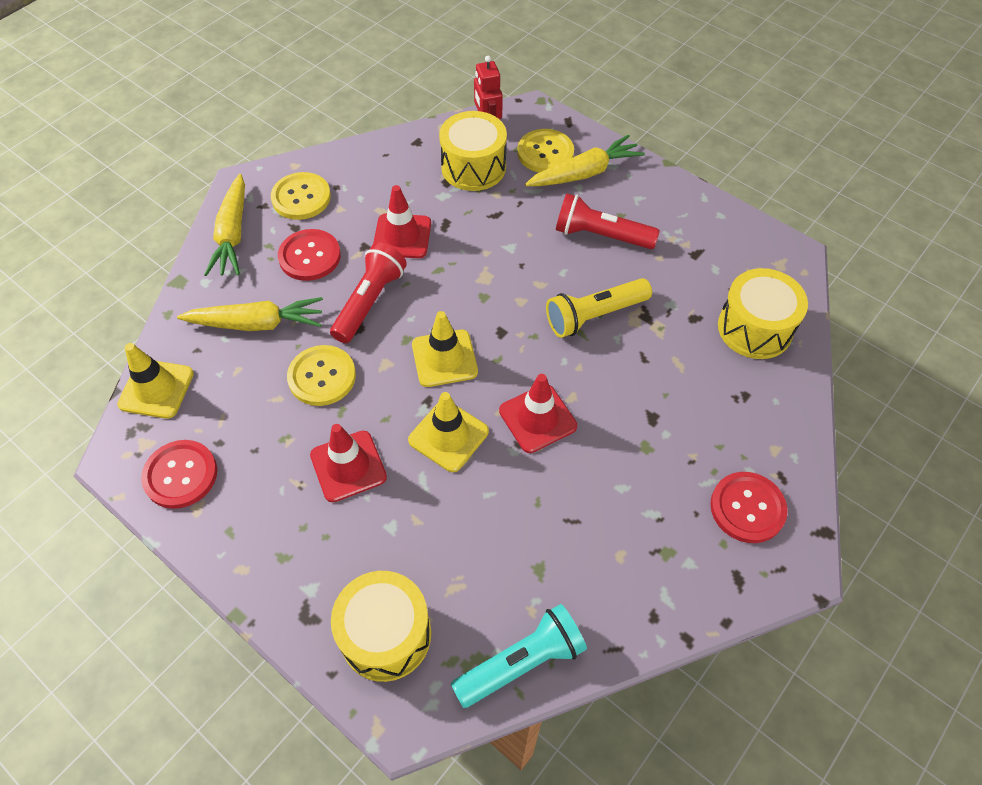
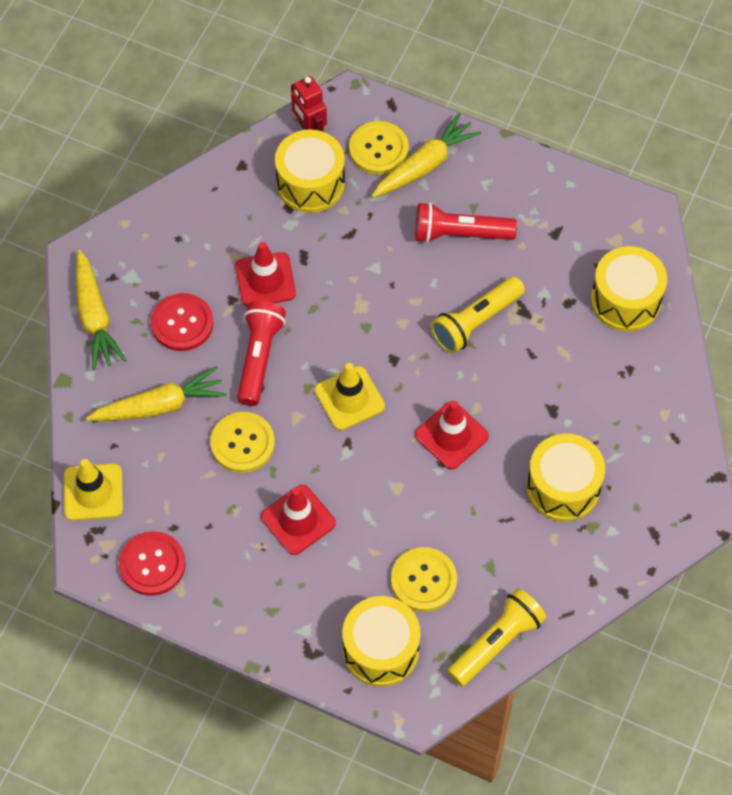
camera: 15 degrees left, 5 degrees up
yellow button [271,172,331,220] -> yellow button moved to [391,547,457,612]
yellow traffic cone [408,392,489,472] -> none
turquoise flashlight [451,604,587,708] -> yellow flashlight [448,588,547,686]
red button [710,472,788,543] -> none
none -> yellow drum [527,433,605,522]

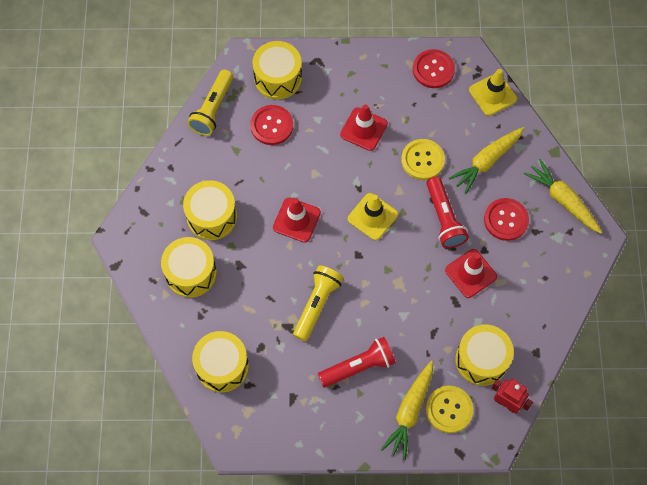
camera: 155 degrees right, 5 degrees up
yellow button [391,547,457,612] -> red button [250,105,293,145]
none -> yellow drum [161,237,217,298]

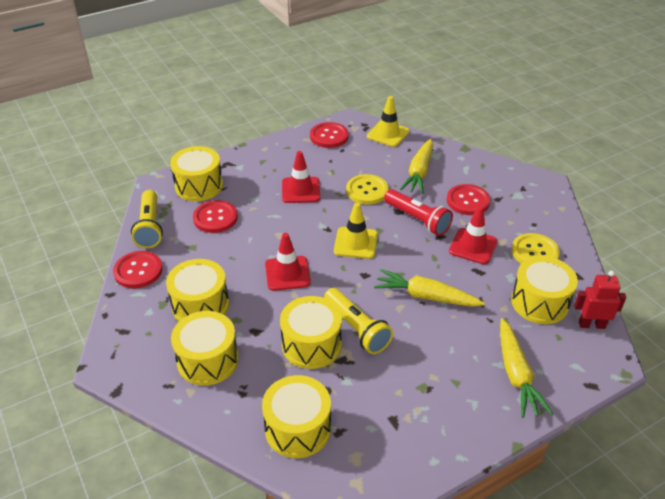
camera: 30 degrees left, 25 degrees down
yellow flashlight [293,265,344,341] -> yellow flashlight turned 150 degrees clockwise [324,288,393,354]
red flashlight [318,337,396,388] -> none
yellow button [426,386,474,433] -> yellow button moved to [512,233,560,264]
yellow carrot [524,159,602,234] -> yellow carrot moved to [374,269,485,307]
none -> red button [113,251,163,288]
none -> yellow drum [280,296,342,369]

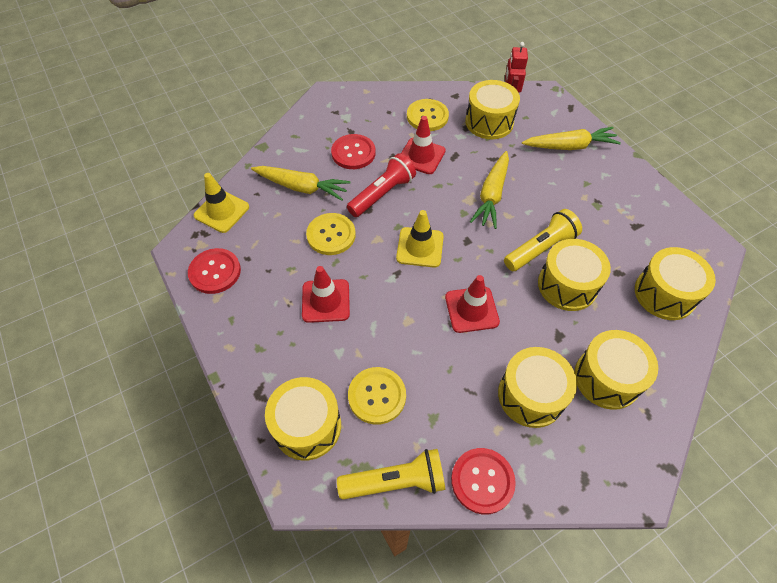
camera: 90 degrees left, 15 degrees up
red button [193,200,238,233] -> yellow button [348,367,406,425]

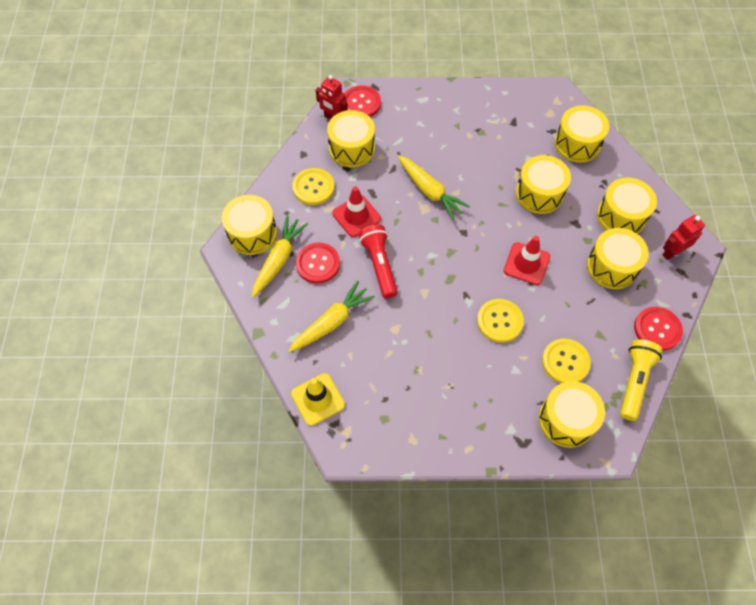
camera: 60 degrees left, 5 degrees up
red button [188,248,241,294] -> red button moved to [344,86,381,117]
red traffic cone [302,266,350,323] -> none
yellow button [306,213,356,255] -> yellow button moved to [477,299,524,343]
yellow traffic cone [396,210,444,268] -> none
yellow flashlight [504,209,582,271] -> none
yellow carrot [522,127,621,150] -> yellow carrot moved to [252,215,308,298]
none -> yellow drum [222,195,277,255]
none -> red robot [662,215,705,260]

